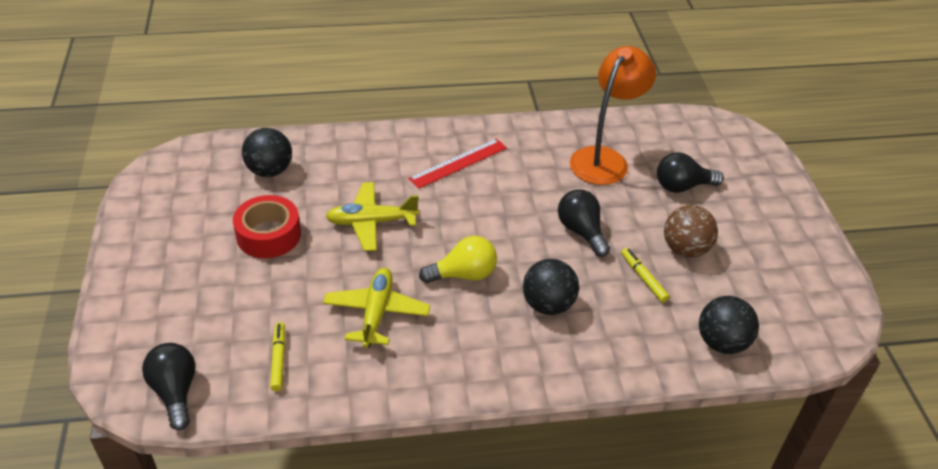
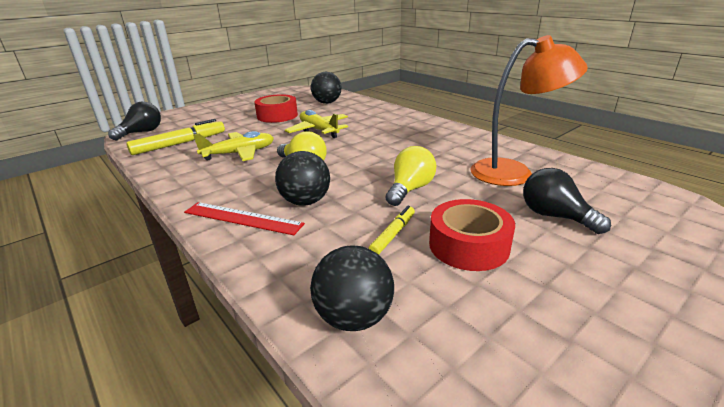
camera: 60 degrees right, 15 degrees down
yellow marker [270,322,286,391] -> yellow marker [126,119,225,155], size x1.76
red ruler [408,139,507,189] -> red ruler moved to [184,202,305,235]
black light bulb [558,189,610,257] -> yellow light bulb [386,146,436,206]
brown ball [664,205,718,258] -> red tape [429,199,515,271]

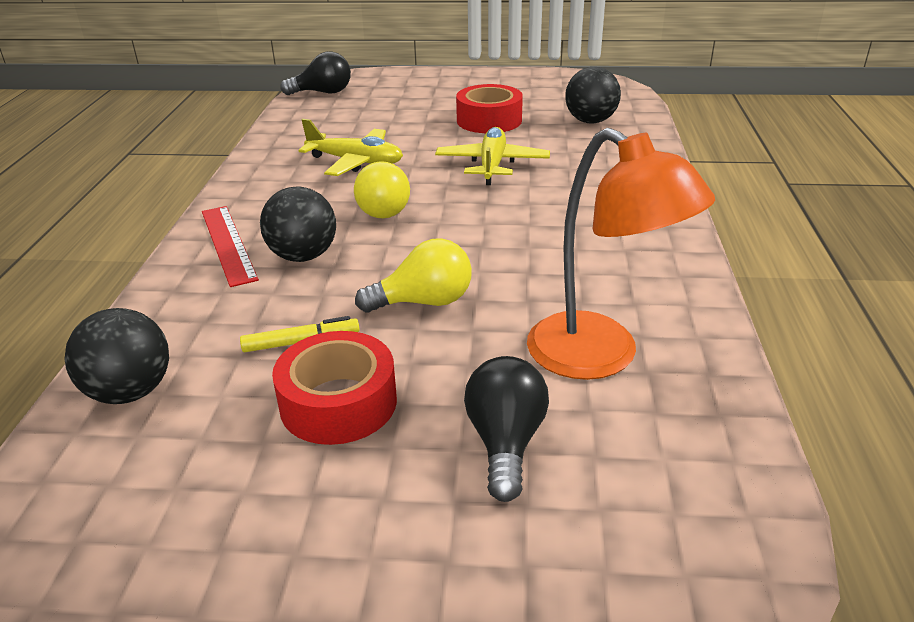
camera: 45 degrees right, 5 degrees up
yellow marker [126,119,225,155] -> none

